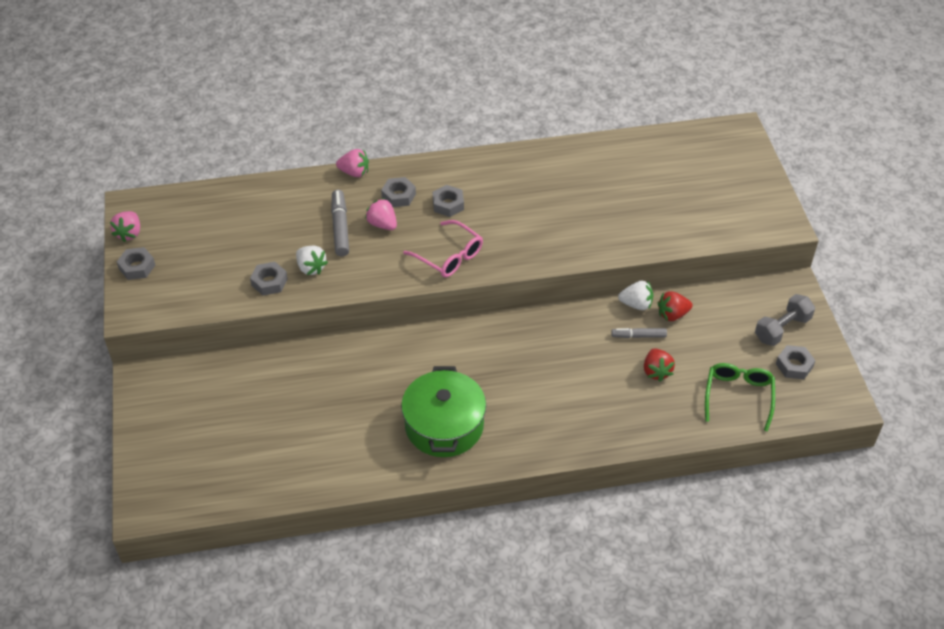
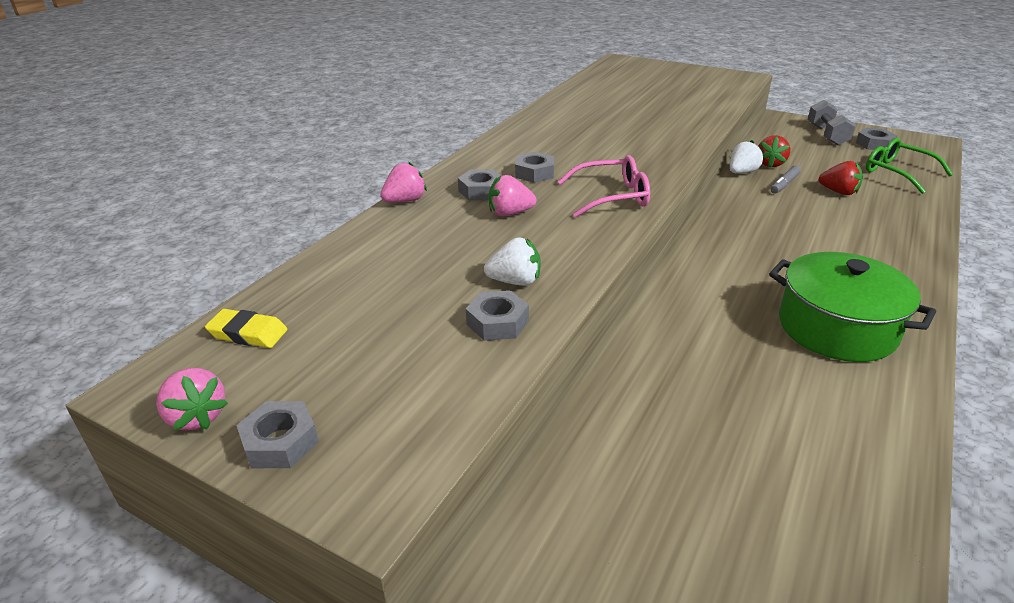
camera: 50 degrees left, 15 degrees down
grey marker [331,190,349,256] -> none
none -> yellow eraser [205,309,287,348]

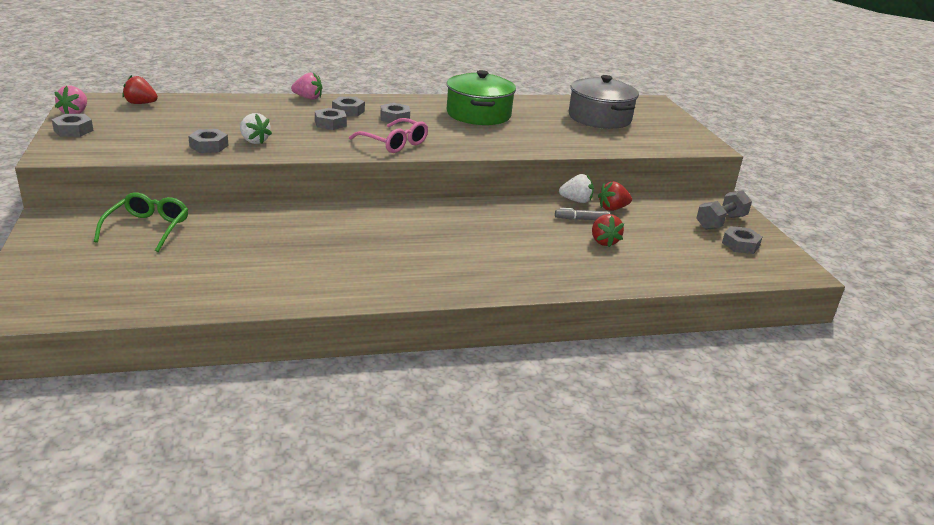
camera: 45 degrees right, 5 degrees down
yellow eraser [205,309,287,348] -> red strawberry [122,75,158,104]
pink strawberry [489,175,537,216] -> grey nut [315,108,347,130]
green pot [769,252,936,362] -> green pot moved to [447,70,516,125]
green glasses [866,138,953,194] -> green glasses moved to [94,192,188,252]
none -> grey pot [569,75,639,129]

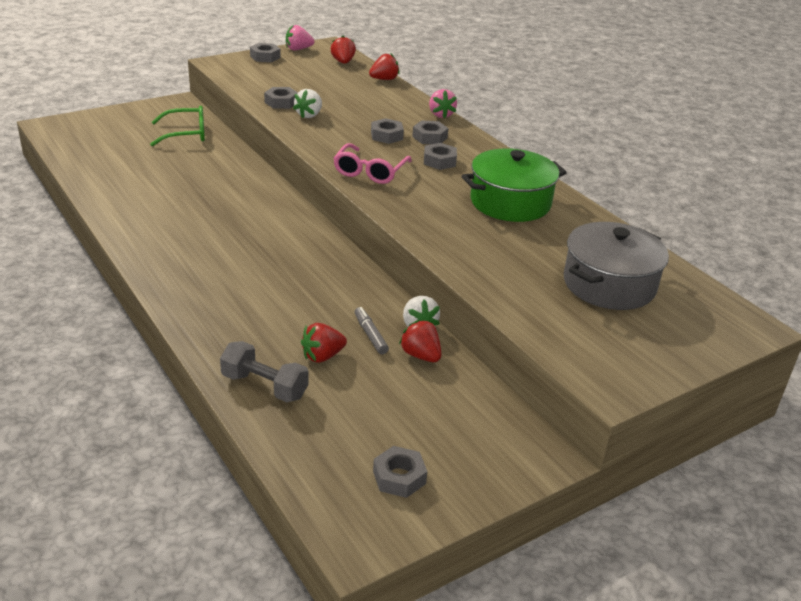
camera: 70 degrees right, 5 degrees up
grey dumbbell [696,190,752,230] -> grey dumbbell moved to [220,341,309,402]
none -> red strawberry [369,54,400,80]

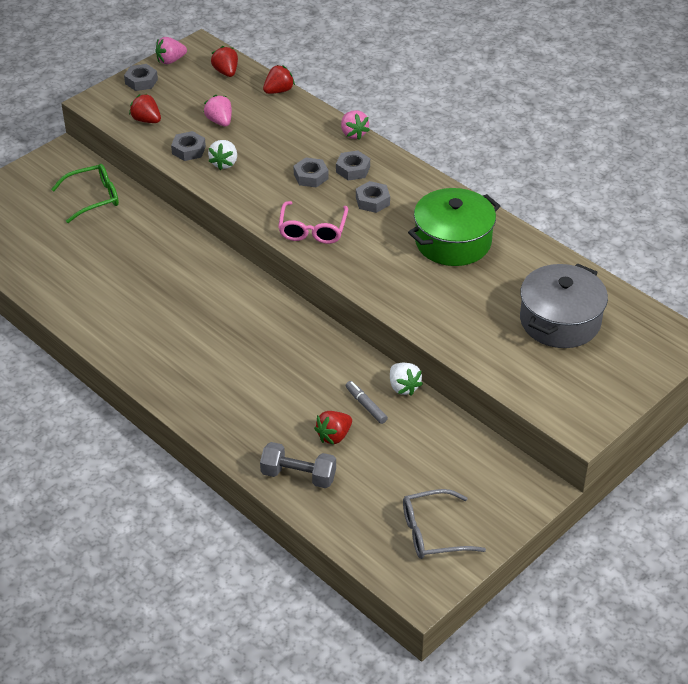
camera: 10 degrees left, 10 degrees up
grey nut [373,446,427,498] -> grey glasses [403,489,486,559]
red strawberry [399,320,441,362] -> red strawberry moved to [129,94,161,123]
none -> pink strawberry [204,95,232,127]

